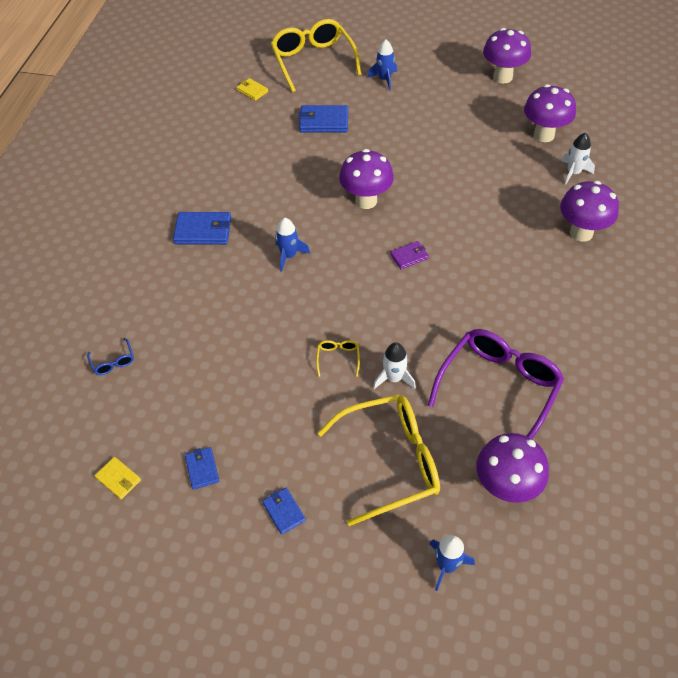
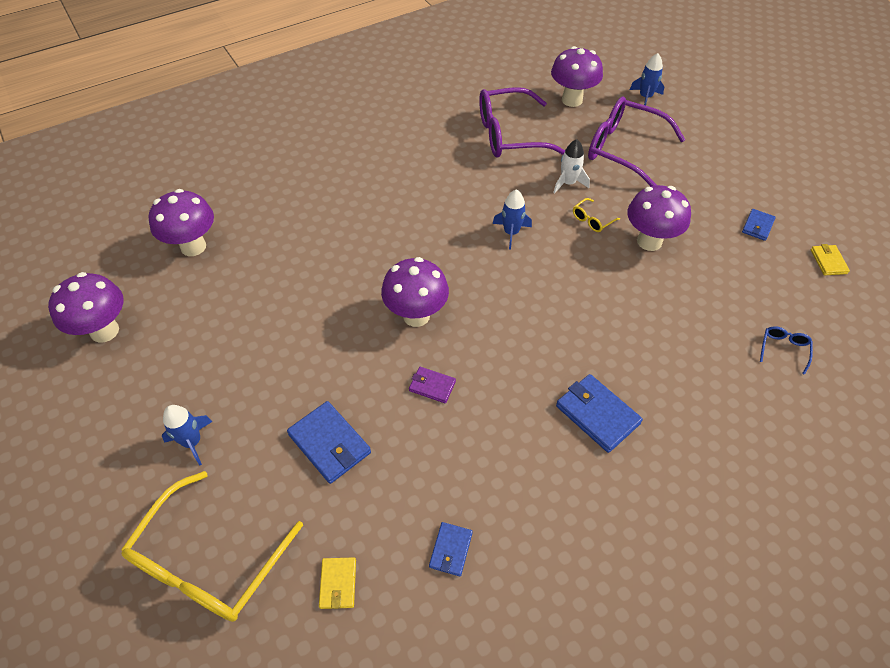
camera: 135 degrees left, 0 degrees up
blue wallet [262,488,306,535] -> blue wallet moved to [429,522,473,576]
blue rocket [275,218,310,272] -> blue rocket moved to [492,189,532,250]
yellow glasses [317,395,440,526] -> purple glasses [588,97,685,186]
purple wallet [390,241,429,269] -> purple wallet moved to [409,367,456,403]
purple mushroom [560,181,619,242] -> purple mushroom moved to [627,185,691,251]
white rocket [562,133,595,185] -> none

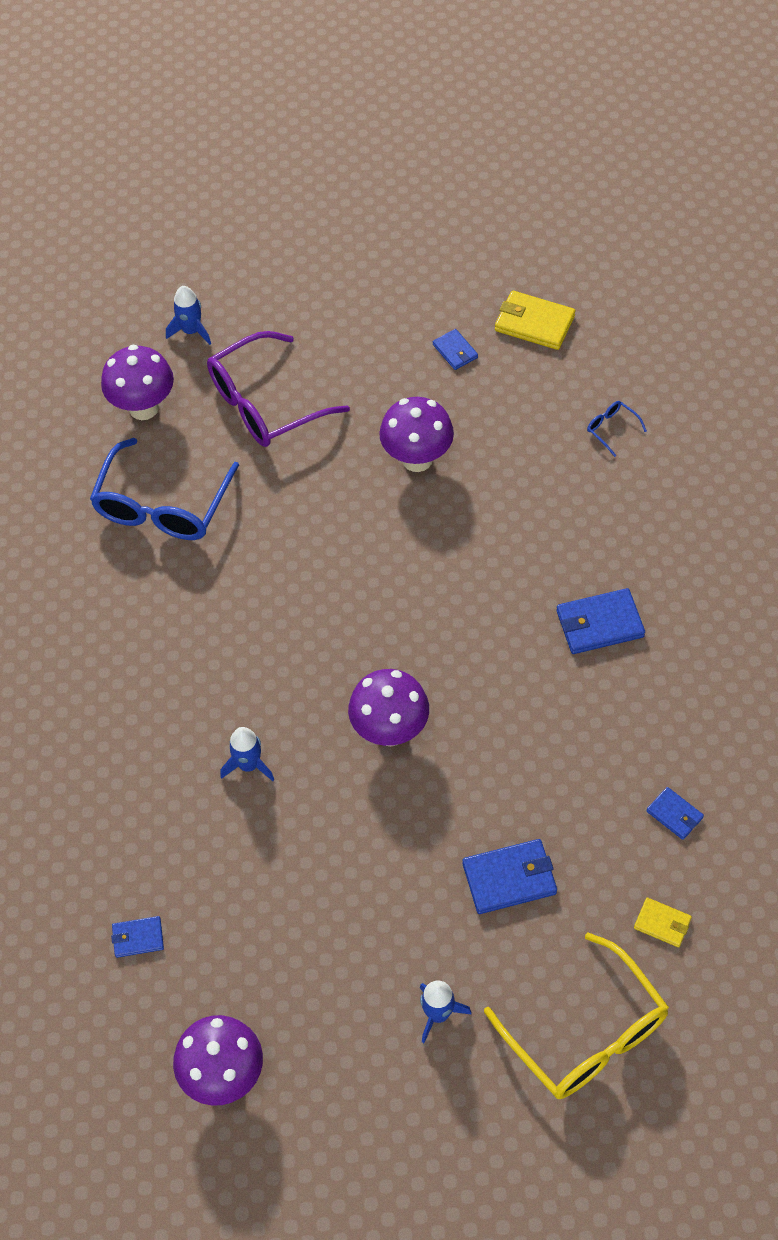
camera: 60 degrees left, 5 degrees up
purple mushroom [149,189,214,256] -> blue wallet [111,916,164,958]
purple wallet [409,367,456,403] -> none
purple glasses [479,87,565,157] -> blue glasses [90,438,239,540]
blue rocket [492,189,532,250] -> blue rocket moved to [220,727,274,781]
white rocket [553,139,590,194] -> none
yellow glasses [573,198,620,232] -> none
yellow wallet [811,244,850,275] -> yellow wallet [495,291,576,350], size x1.72

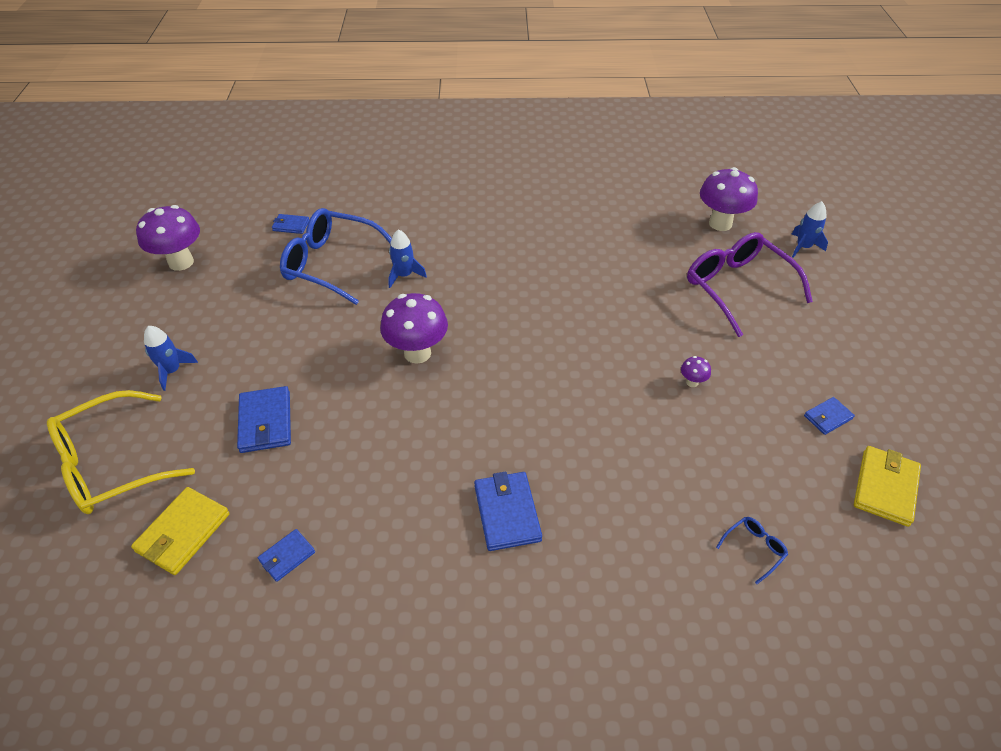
camera: 90 degrees right, 10 degrees down
blue glasses [90,438,239,540] -> blue glasses moved to [280,208,392,305]
blue wallet [111,916,164,958] -> blue wallet turned 75 degrees counterclockwise [272,214,309,234]
purple mushroom [379,397,454,472] -> purple mushroom [681,356,711,387], size x0.44
yellow wallet [634,898,692,947] -> yellow wallet [131,487,230,575], size x1.72

